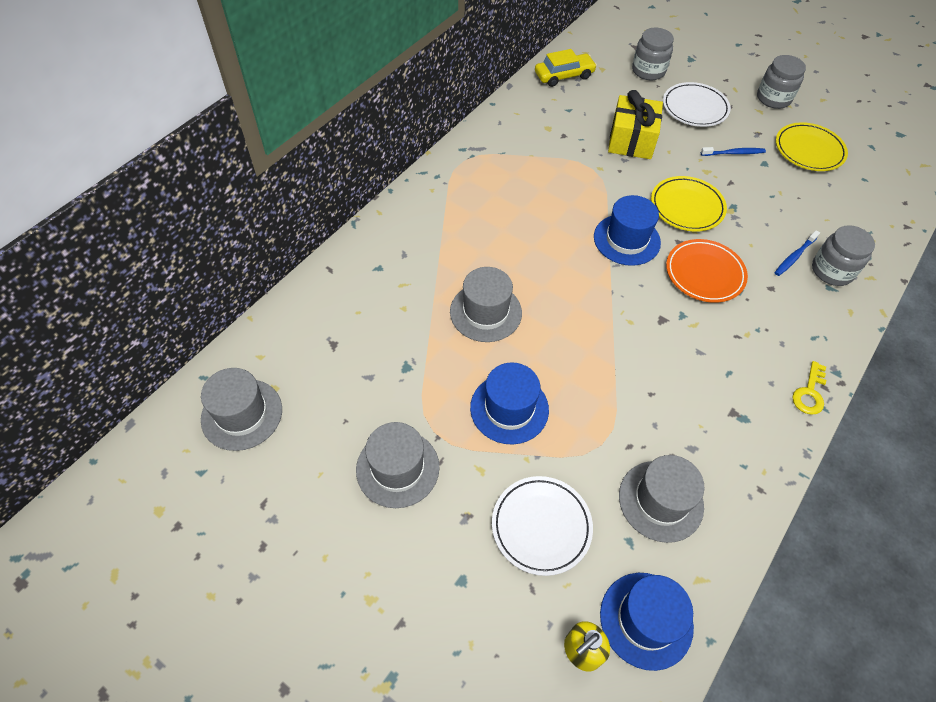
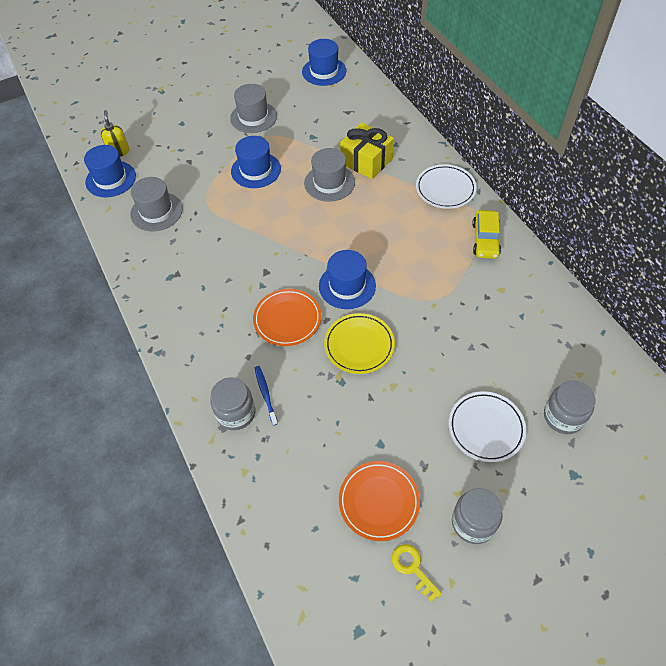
camera: 120 degrees right, 0 degrees up
grey hat [201,368,282,451] -> blue hat [302,39,346,86]
white plate [492,476,593,576] -> white plate moved to [416,164,477,209]
yellow car [535,49,597,87] -> yellow car moved to [472,210,501,259]
yellow gift [608,90,663,159] -> yellow gift moved to [340,122,394,179]
blue toothbrush [701,147,766,156] -> none
yellow plate [776,122,848,171] -> orange plate [339,461,420,541]
yellow key [792,361,826,415] -> yellow key moved to [392,544,442,602]

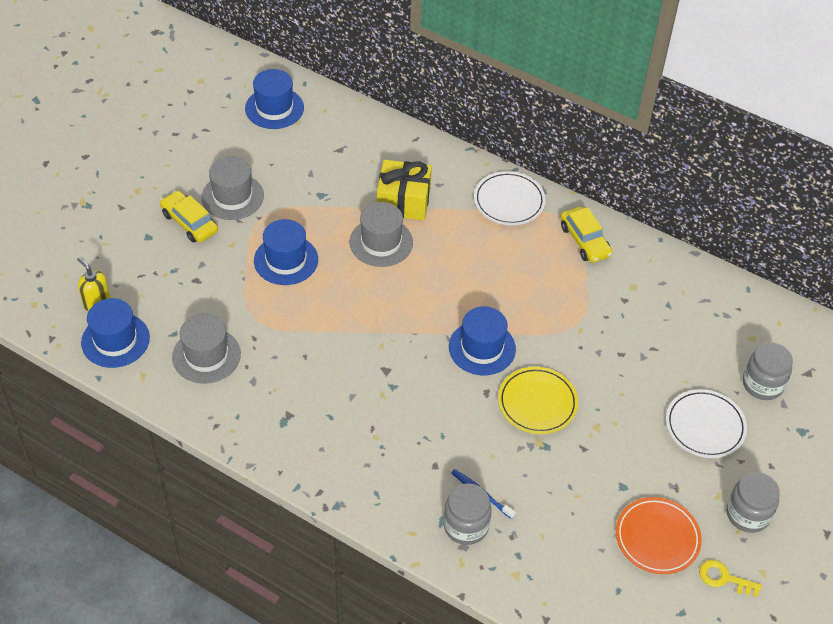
camera: 35 degrees left, 5 degrees down
orange plate [253,289,321,346] -> none
none -> yellow car [160,190,218,243]

